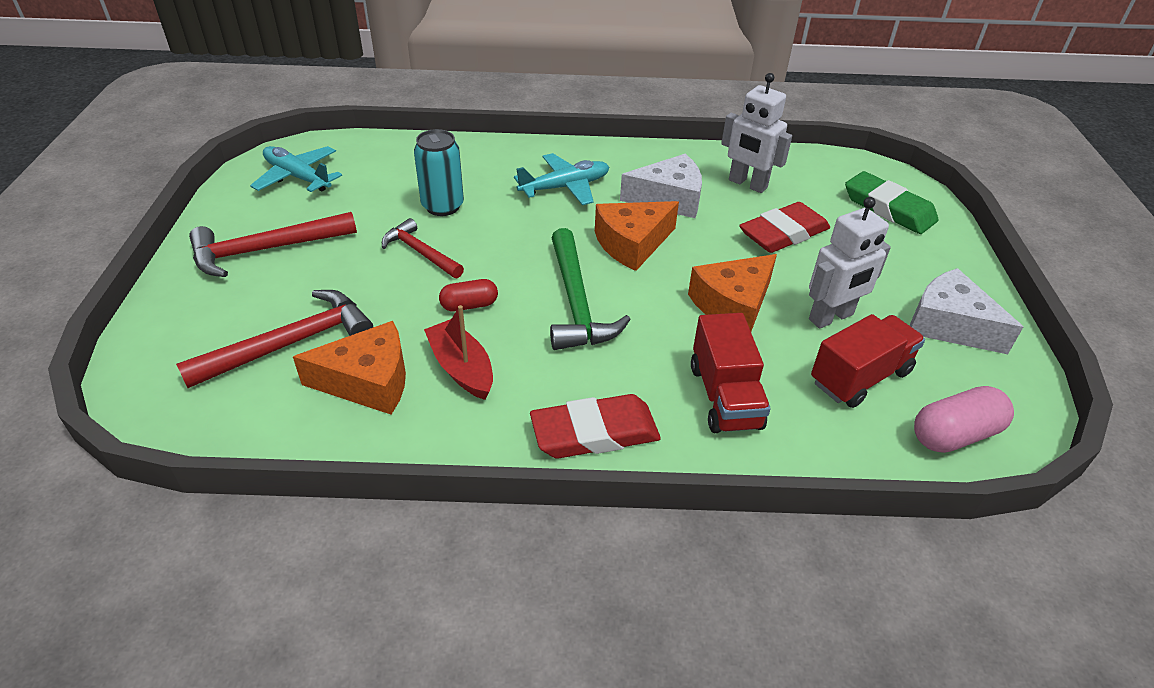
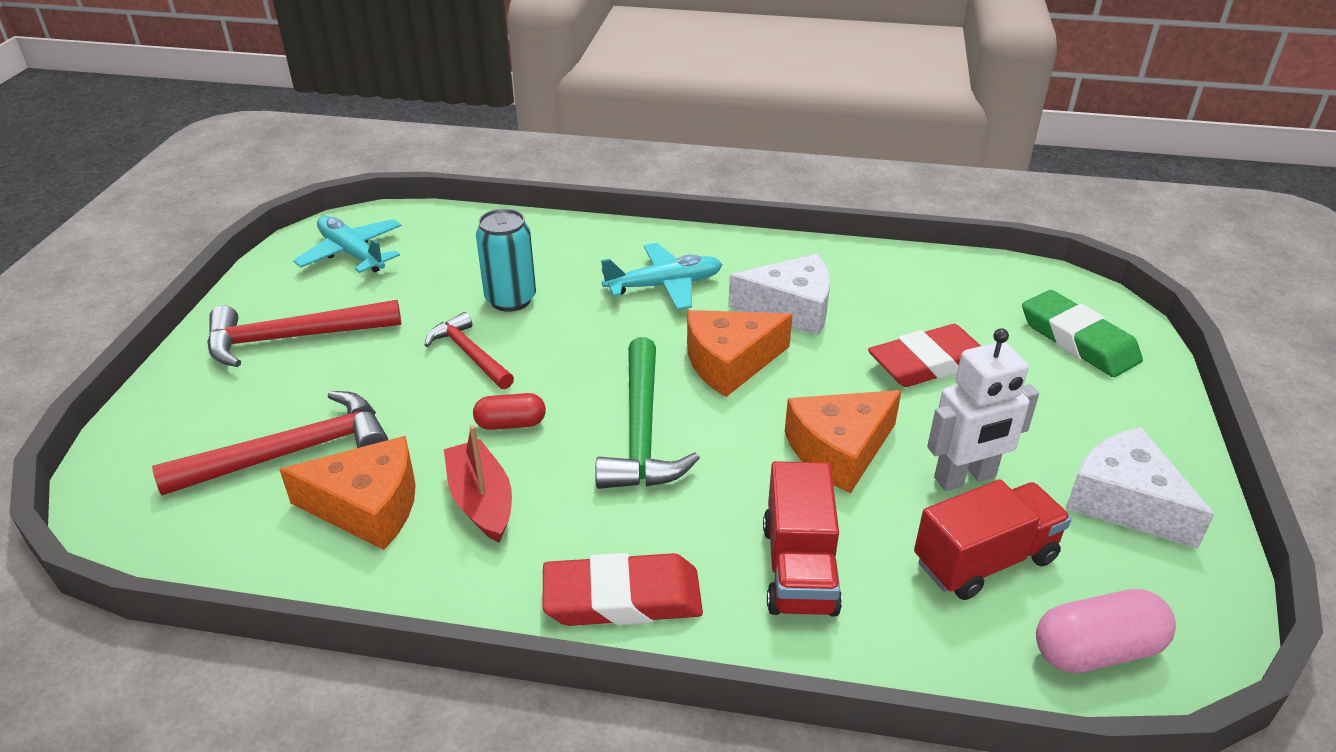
camera: 10 degrees right, 5 degrees down
white robot [721,73,792,193] -> none

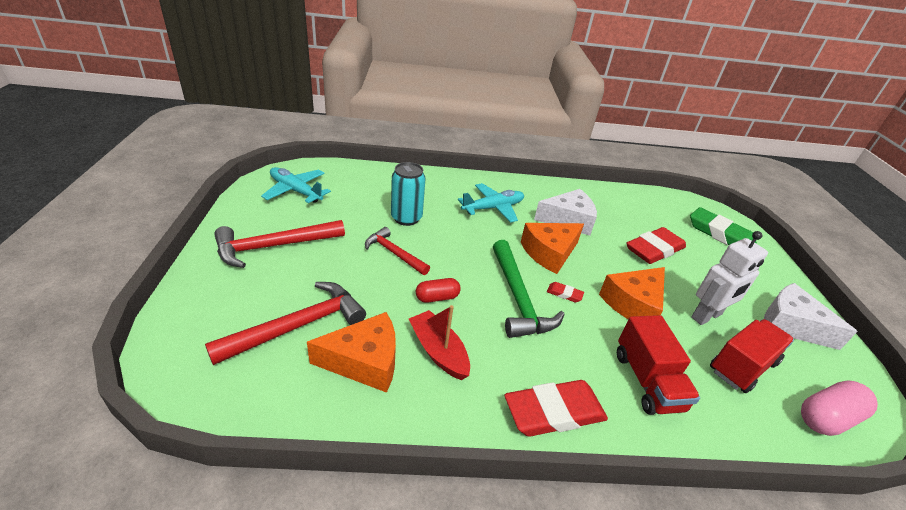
camera: 15 degrees left, 0 degrees up
none -> red eraser [547,282,584,302]

